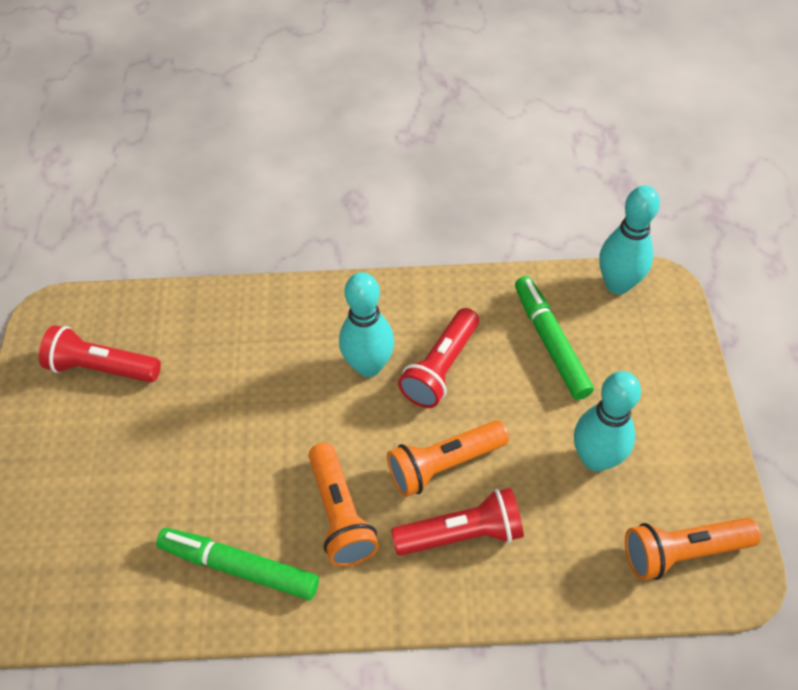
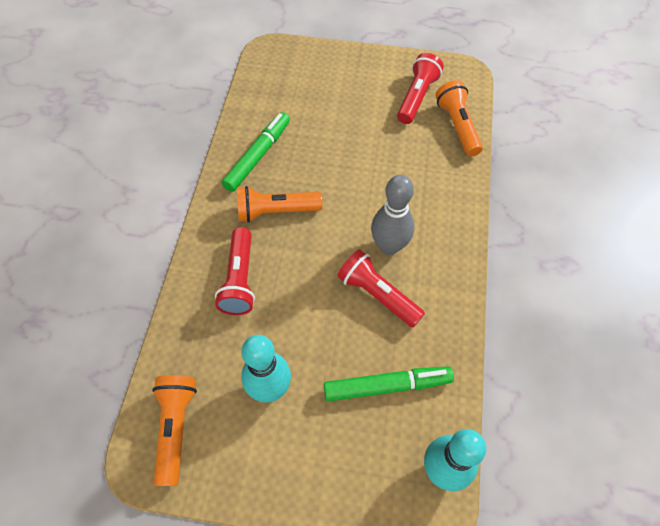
camera: 100 degrees right, 5 degrees up
turquoise bowling pin [339,272,394,377] -> grey bowling pin [371,175,414,255]
orange flashlight [387,420,509,497] -> orange flashlight moved to [435,80,483,157]

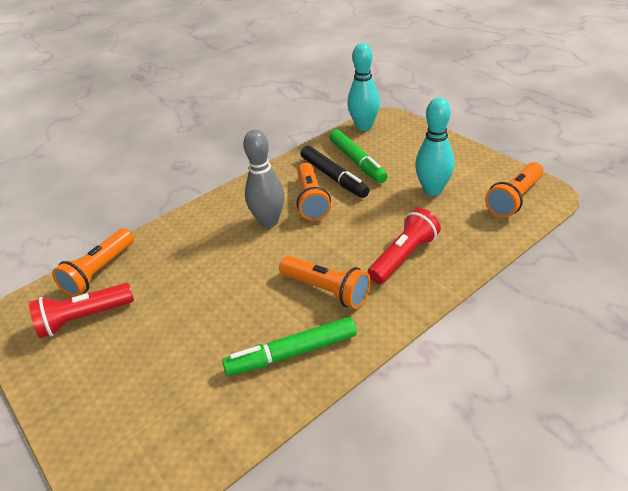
camera: 135 degrees left, 20 degrees down
green marker [324,366,454,402] -> green marker turned 150 degrees counterclockwise [329,129,388,183]
red flashlight [337,249,425,327] -> orange flashlight [297,163,331,221]
none -> black marker [301,146,369,198]

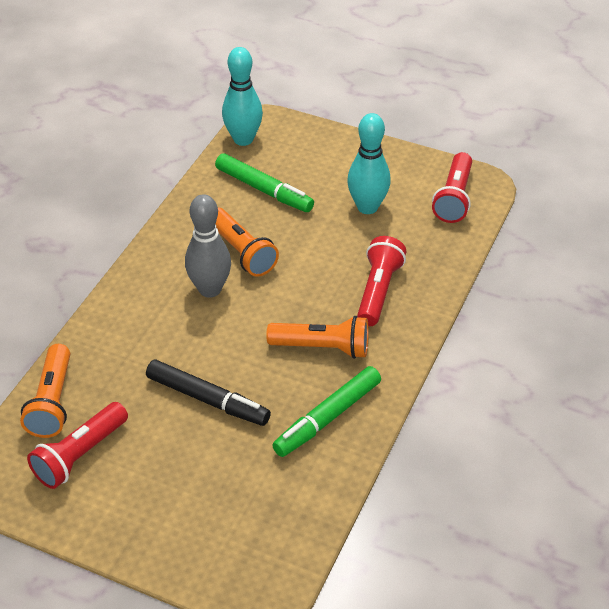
camera: 30 degrees left, 5 degrees up
black marker [301,146,369,198] -> black marker moved to [146,360,271,426]
orange flashlight [485,162,543,218] -> red flashlight [432,152,472,223]

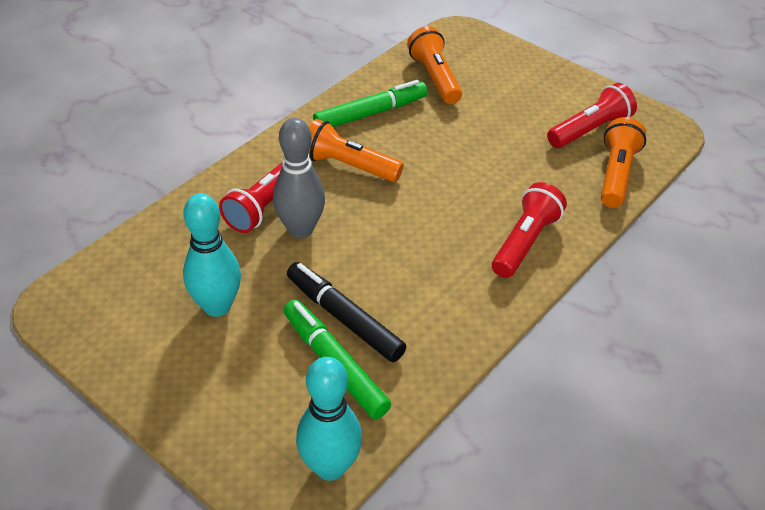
camera: 165 degrees left, 0 degrees up
black marker [146,360,271,426] -> black marker moved to [287,262,406,362]
grey bowling pin [185,194,231,298] -> grey bowling pin moved to [273,118,325,238]
orange flashlight [216,208,279,277] -> orange flashlight moved to [407,26,462,104]
red flashlight [432,152,472,223] -> red flashlight moved to [492,182,567,278]

